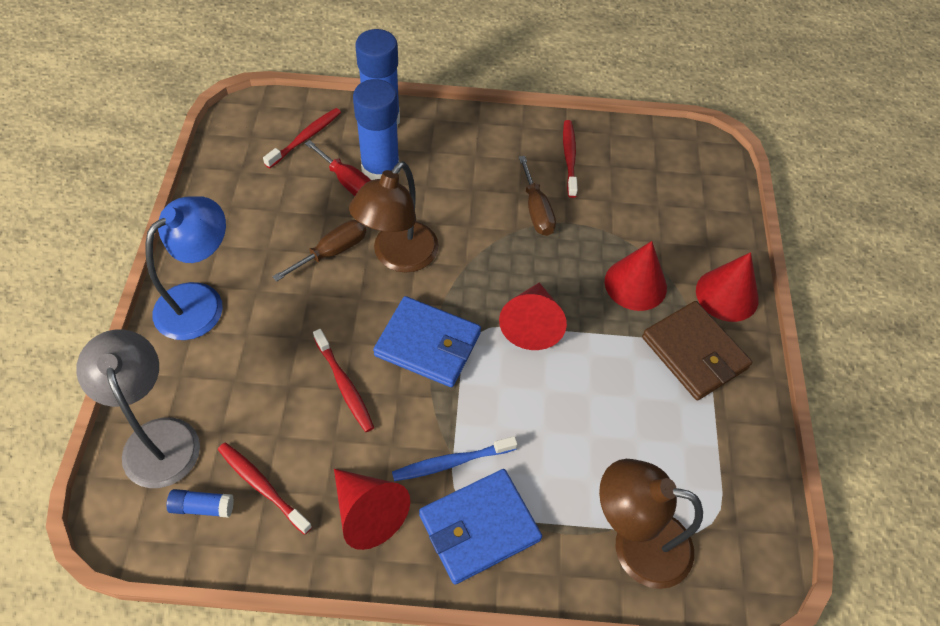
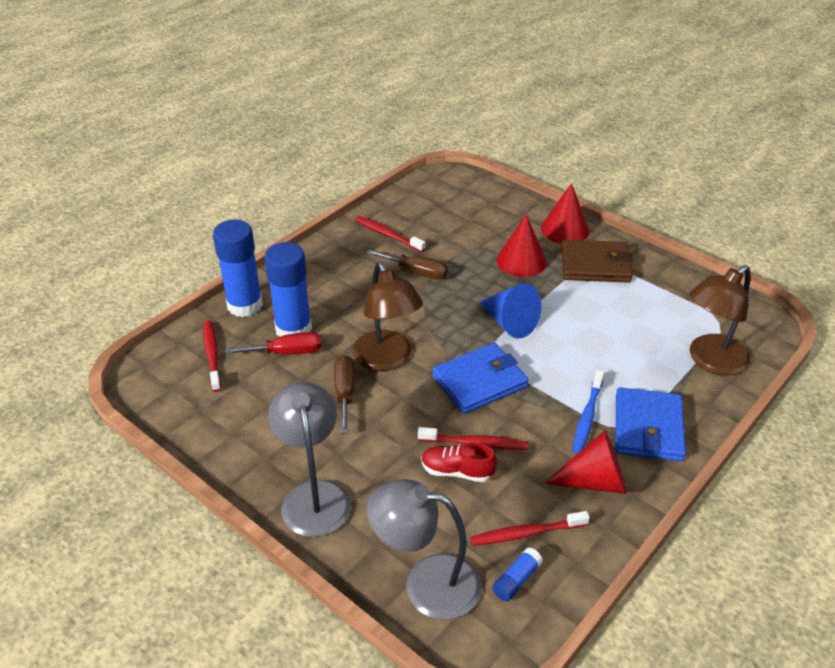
camera: 50 degrees left, 15 degrees down
blue lamp [146,196,226,340] -> grey lamp [268,382,351,537]
red cone [499,283,567,350] -> blue cone [479,283,542,338]
none -> red shoe [421,442,497,482]

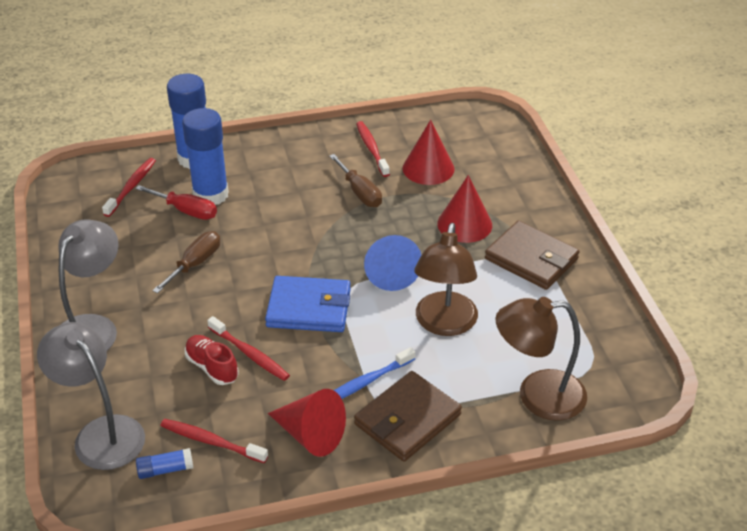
camera: 35 degrees right, 0 degrees up
brown lamp [353,262,423,371] -> brown lamp moved to [414,223,478,336]
red cone [541,183,589,244] -> red cone moved to [402,120,455,185]
blue wallet [616,387,686,461] -> brown wallet [354,371,462,462]

